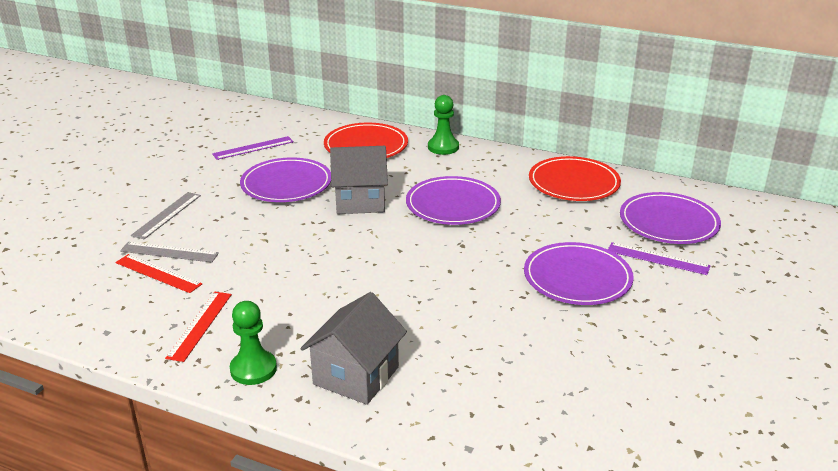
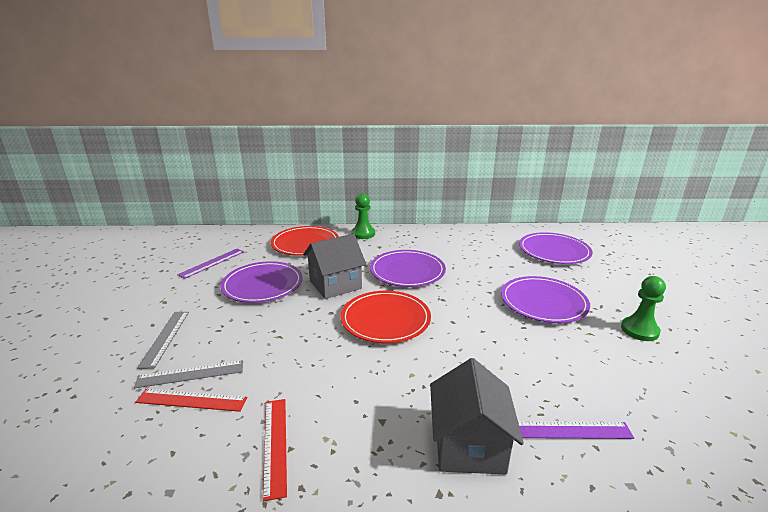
camera: 25 degrees left, 5 degrees down
green pawn [230,301,277,385] -> green pawn moved to [621,276,666,341]
red plate [529,156,621,201] -> red plate moved to [341,291,431,343]
purple ruler [608,242,711,275] -> purple ruler moved to [518,421,634,439]

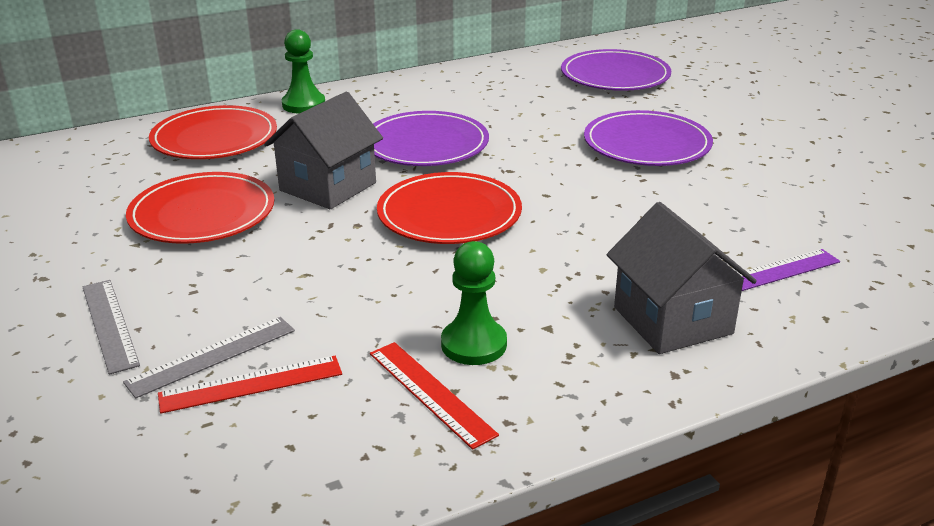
camera: 25 degrees left, 5 degrees up
purple ruler [177,249,244,279] -> none
purple plate [220,261,303,303] -> red plate [126,172,274,244]
green pawn [621,276,666,341] -> green pawn moved to [441,241,507,365]

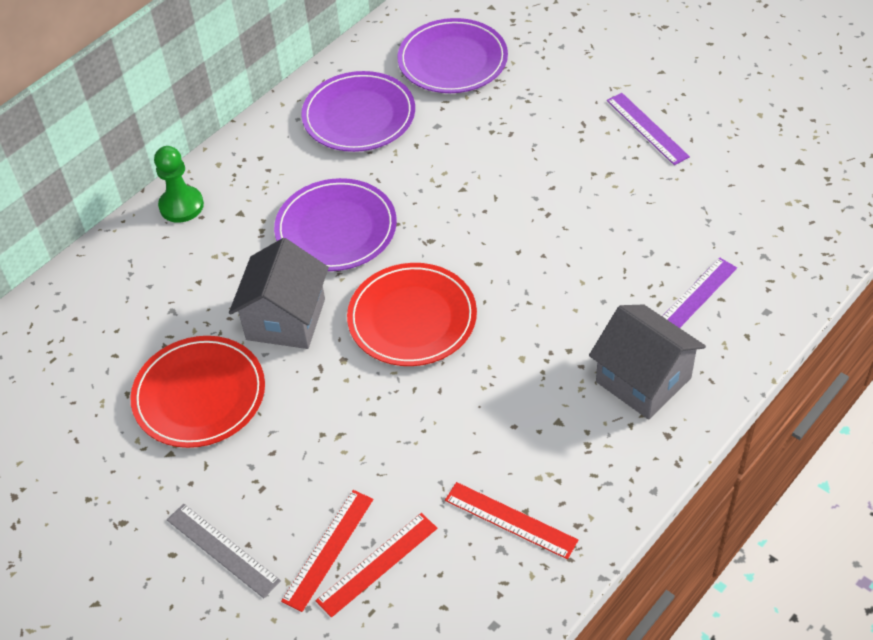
camera: 20 degrees left, 20 degrees up
grey ruler [123,317,295,399] -> red ruler [281,490,373,612]
red plate [149,105,277,159] -> none
green pawn [441,241,507,365] -> none
purple plate [584,110,713,166] -> purple plate moved to [301,71,415,152]
none -> purple ruler [607,93,690,165]

